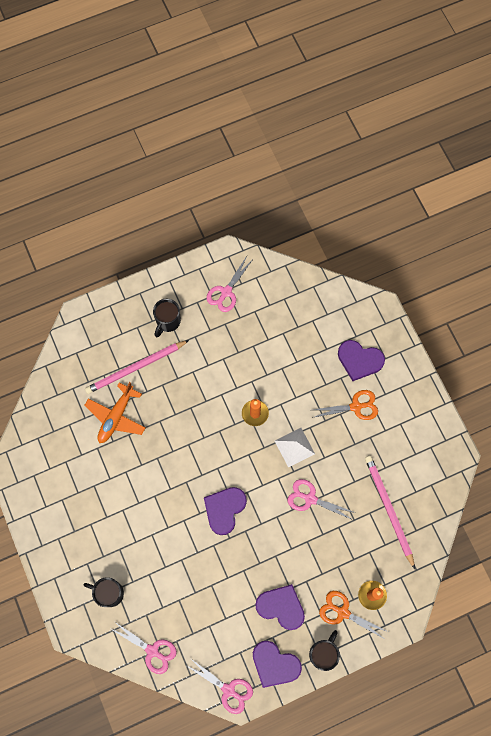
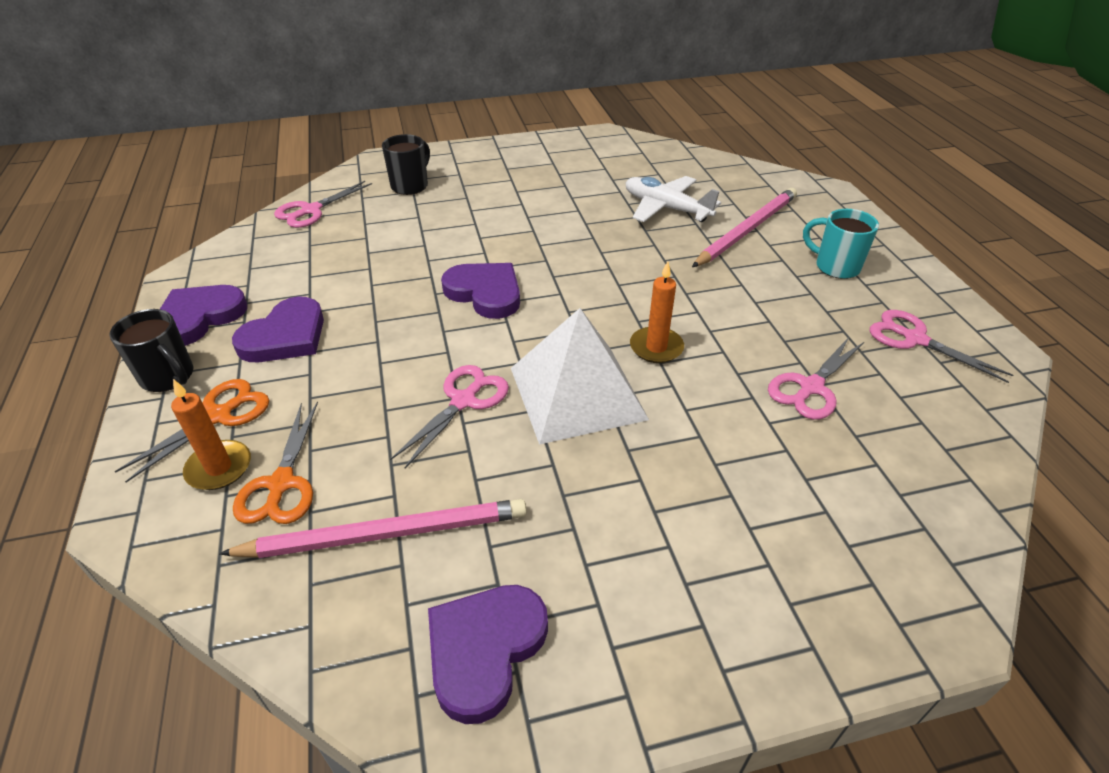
camera: 100 degrees right, 30 degrees down
orange plane [84,382,146,443] -> white plane [625,176,721,222]
pink pencil [85,340,189,394] -> pink pencil turned 60 degrees clockwise [692,188,797,267]
black mug [153,299,181,337] -> turquoise mug [803,209,879,279]
pink scissors [187,658,253,714] -> pink scissors moved to [768,336,864,420]
white pyramid [275,428,315,467] -> white pyramid [511,308,649,445], size x1.72
orange scissors [312,390,378,420] -> orange scissors moved to [233,401,318,524]
purple heart [338,340,385,381] -> purple heart moved to [428,585,548,724]

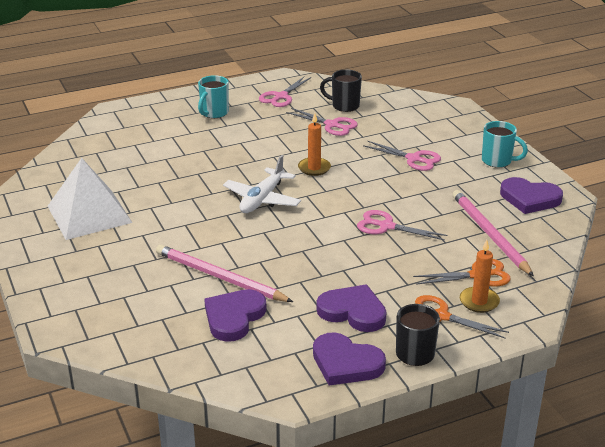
camera: 100 degrees left, 10 degrees down
pink scissors [274,181,372,228] -> pink scissors moved to [363,141,441,171]
black mug [382,134,430,195] -> black mug moved to [320,69,362,112]
purple heart [441,263,520,319] -> purple heart moved to [204,289,267,342]
white pyramid [511,308,649,445] -> white pyramid moved to [48,158,132,240]
white plane [625,176,721,222] -> white plane moved to [223,155,301,213]
pink pencil [692,188,797,267] -> pink pencil moved to [156,245,293,302]
none -> turquoise mug [482,121,528,168]

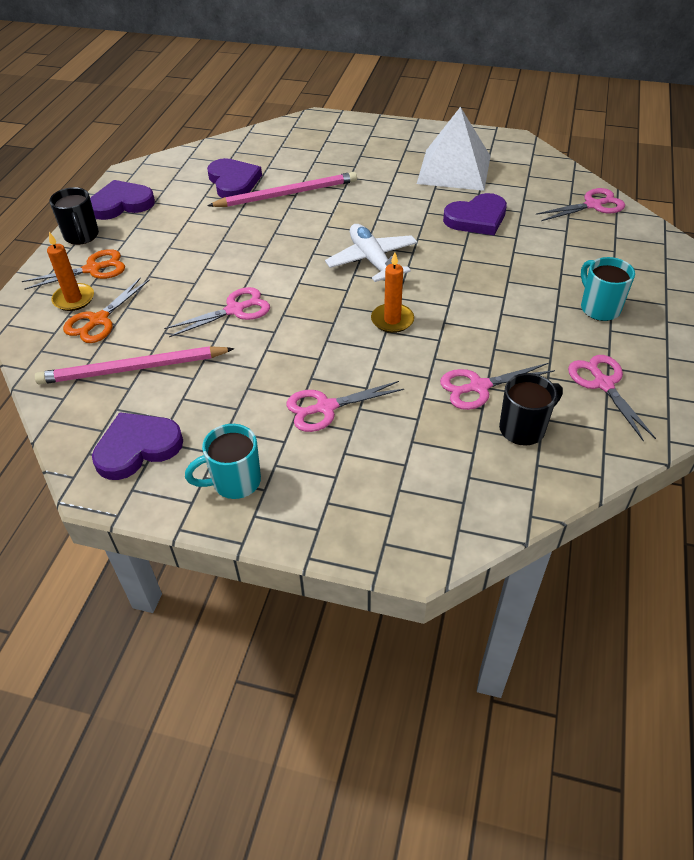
camera: 130 degrees right, 15 degrees up
purple heart [317,284,387,332] -> purple heart moved to [443,193,507,235]
pink pencil [452,190,534,277] -> pink pencil turned 150 degrees clockwise [34,346,234,384]
none -> pink scissors [536,188,625,221]

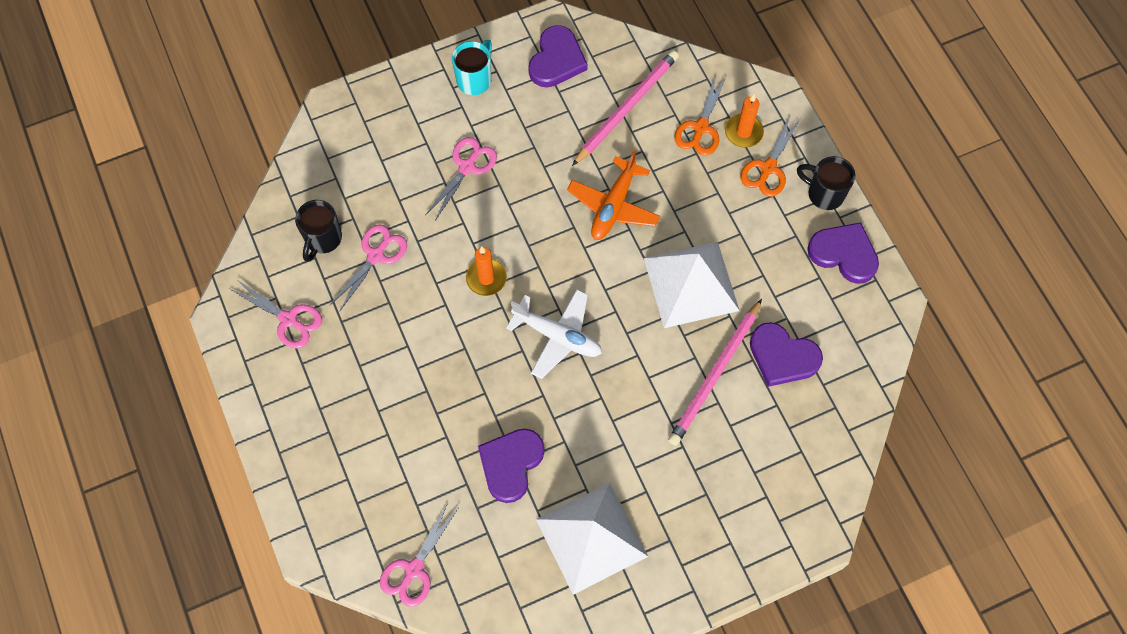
camera: 140 degrees right, 20 degrees up
orange scissors [63,277,150,343] -> orange scissors turned 150 degrees counterclockwise [674,75,727,155]
purple heart [90,180,155,220] -> purple heart turned 90 degrees counterclockwise [807,222,879,284]
pink scissors [164,287,270,337] -> orange plane [567,150,660,240]
turquoise mug [581,257,635,321] -> none
none -> white pyramid [644,241,740,328]

